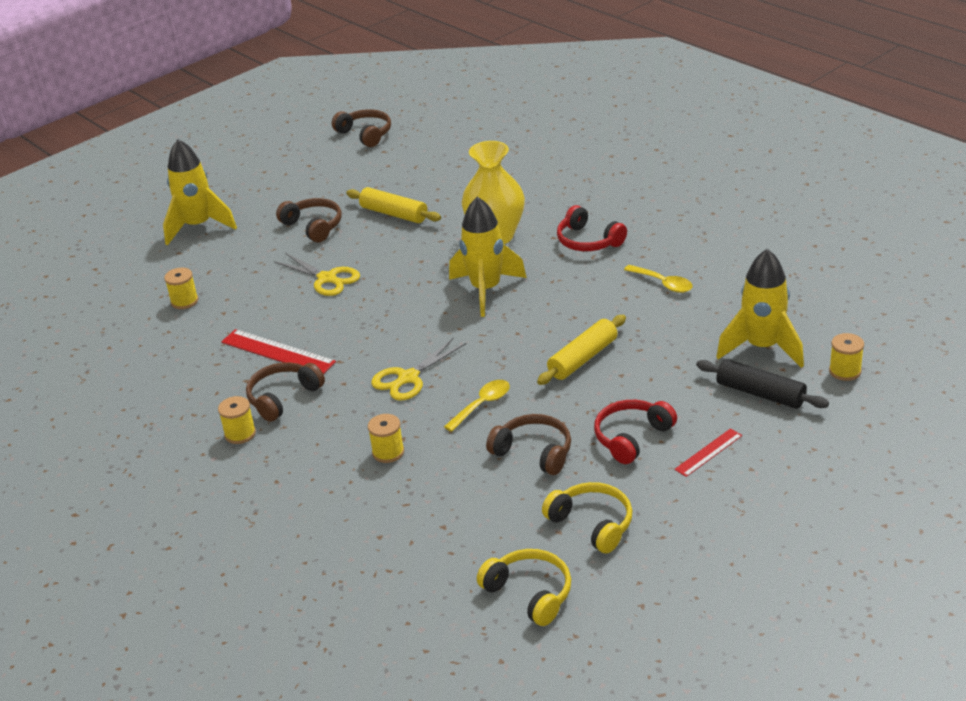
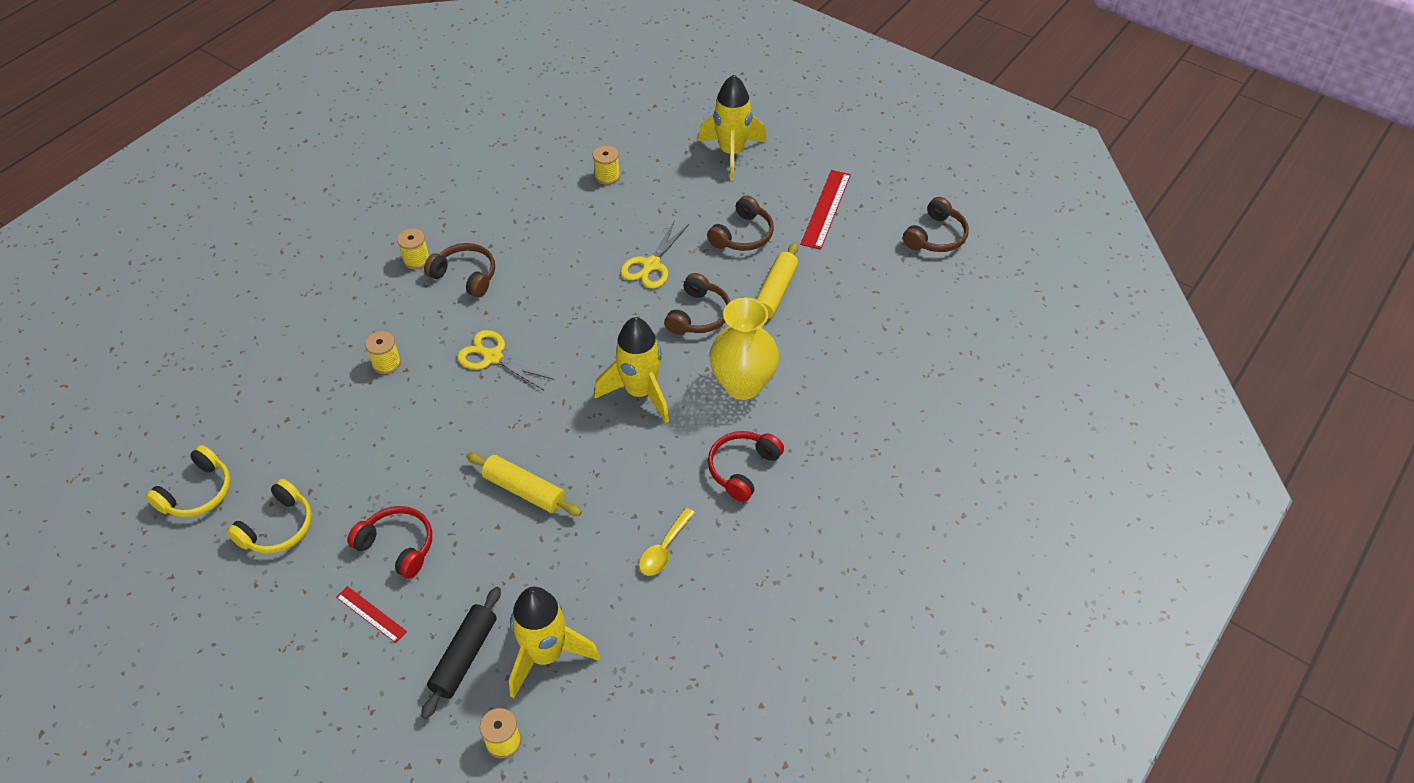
camera: 75 degrees right, 15 degrees up
red ruler [221,329,336,374] -> red ruler moved to [800,170,851,250]
yellow spoon [444,380,510,432] -> none
brown headphones [486,414,571,475] -> brown headphones moved to [664,273,730,335]

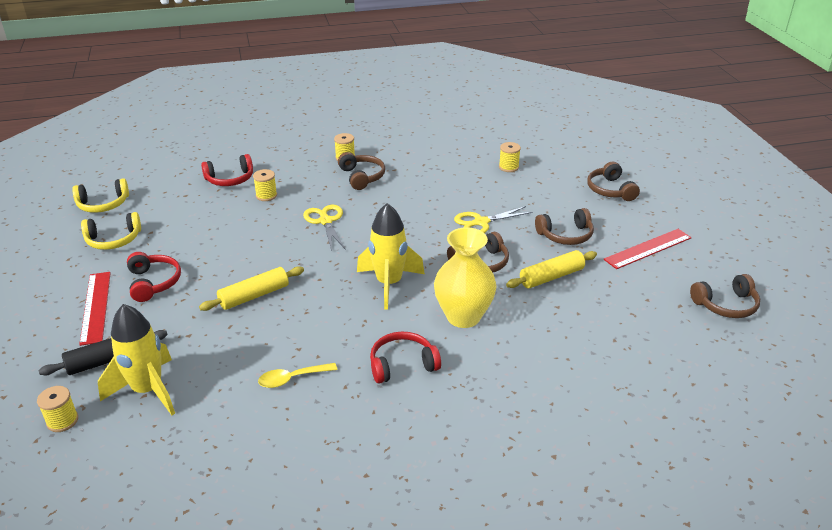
camera: 40 degrees right, 15 degrees down
red ruler [336,586,407,643] -> red ruler [79,272,111,346], size x1.71
yellow rolling pin [466,452,582,516] -> yellow rolling pin turned 75 degrees clockwise [199,266,304,311]
yellow rocket [698,75,767,180] -> brown headphones [587,162,640,201]
none -> red headphones [201,154,253,186]

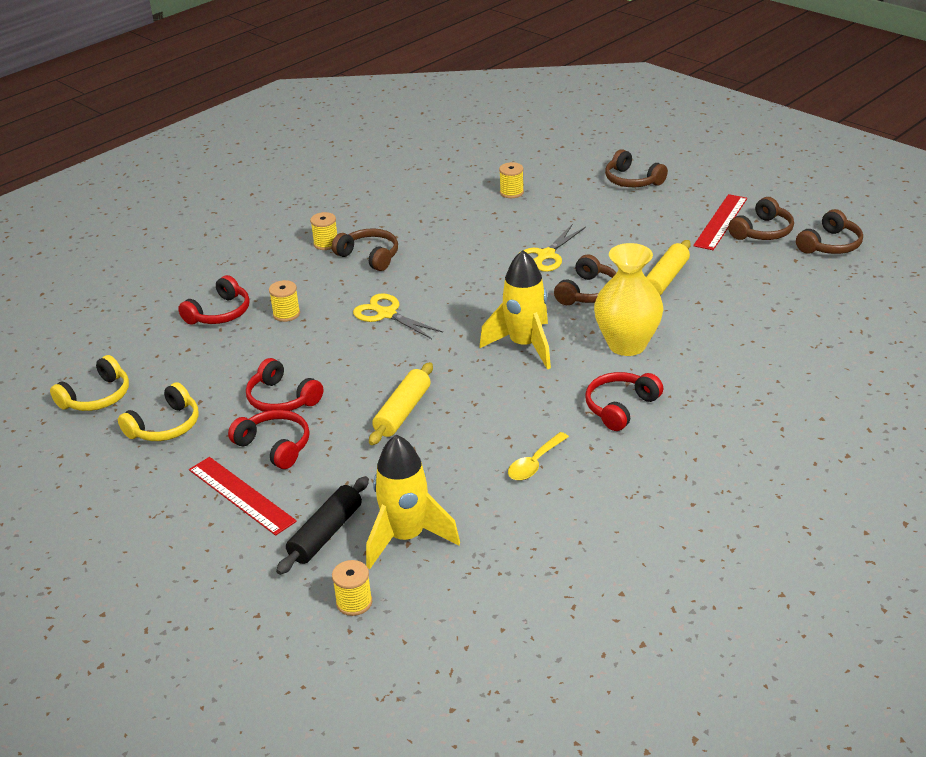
camera: 30 degrees left, 0 degrees up
brown headphones [535,208,594,245] -> brown headphones moved to [728,197,794,240]
none -> red headphones [246,358,323,412]

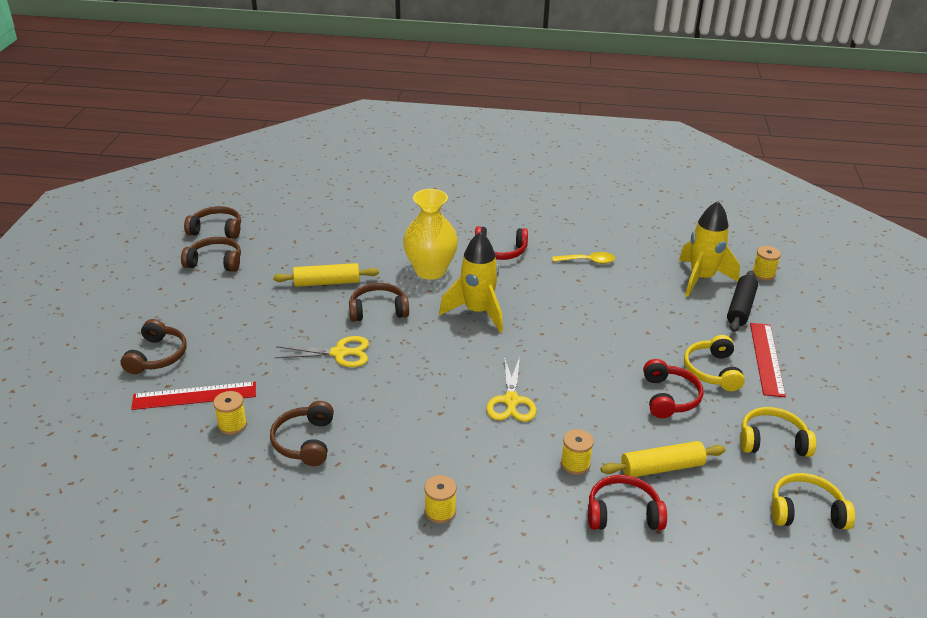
camera: 130 degrees left, 0 degrees up
red headphones [228,410,310,469] -> yellow headphones [684,335,745,391]
black rolling pin [276,476,369,575] -> black rolling pin turned 60 degrees counterclockwise [727,271,758,332]
brown headphones [332,228,398,271] -> brown headphones moved to [270,401,334,466]
yellow rolling pin [369,362,433,445] -> yellow rolling pin moved to [600,441,726,477]
red ruler [693,194,747,250] -> red ruler moved to [131,382,256,410]

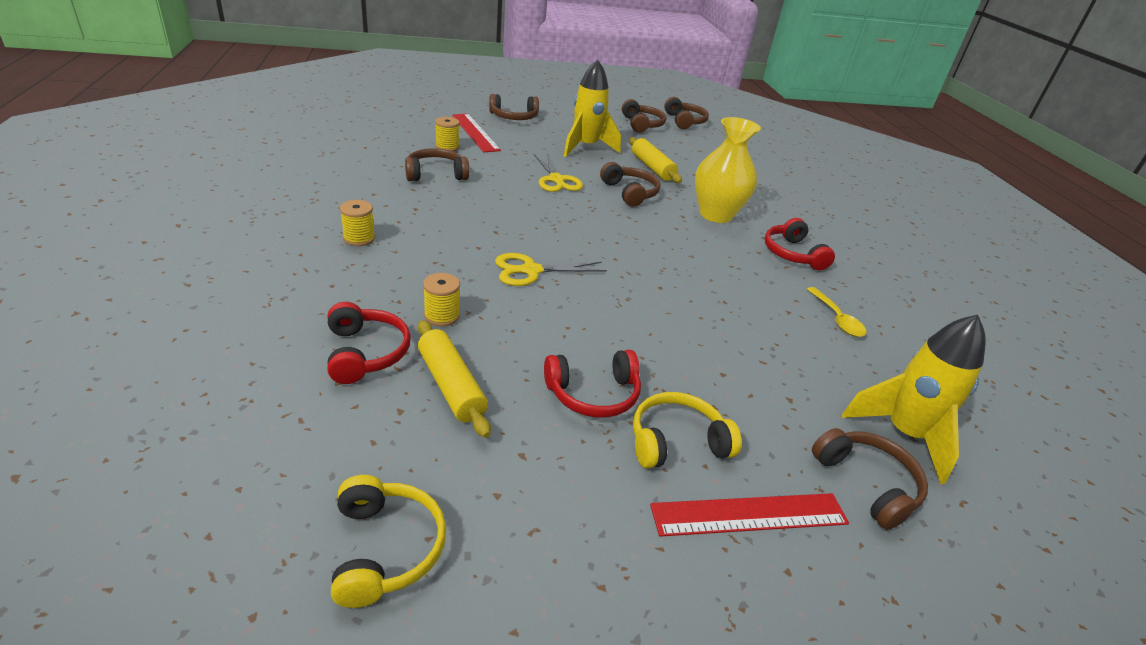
camera: 70 degrees right, 0 degrees up
yellow rocket [439,232,503,333] -> yellow rocket moved to [564,59,621,157]
black rolling pin [727,271,758,332] -> brown headphones [812,428,928,530]
yellow headphones [740,407,816,457] -> none
yellow spool [752,246,781,281] -> none

